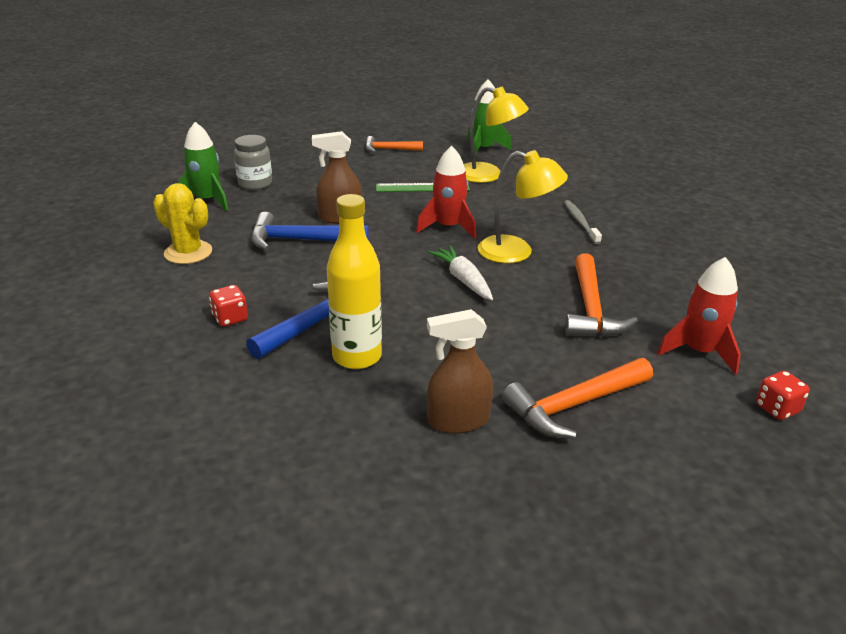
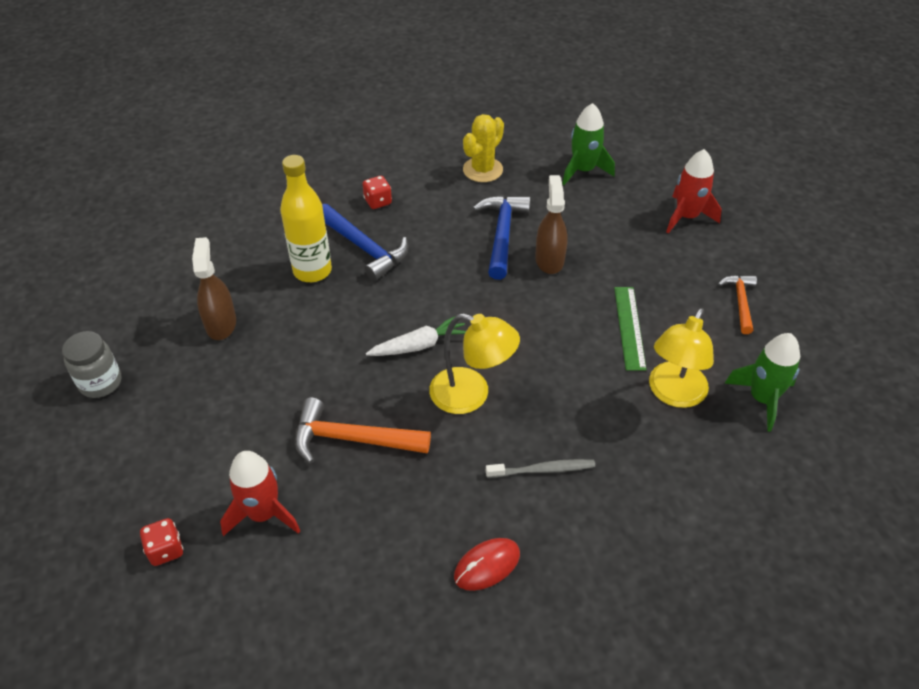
camera: 95 degrees right, 15 degrees up
grey jar [234,135,272,190] -> grey jar moved to [62,331,121,398]
red rocket [416,146,476,239] -> red rocket moved to [666,149,722,233]
yellow lamp [478,150,568,263] -> yellow lamp turned 90 degrees counterclockwise [429,313,520,414]
orange hammer [502,358,653,439] -> none
none -> red mouse [454,538,520,591]

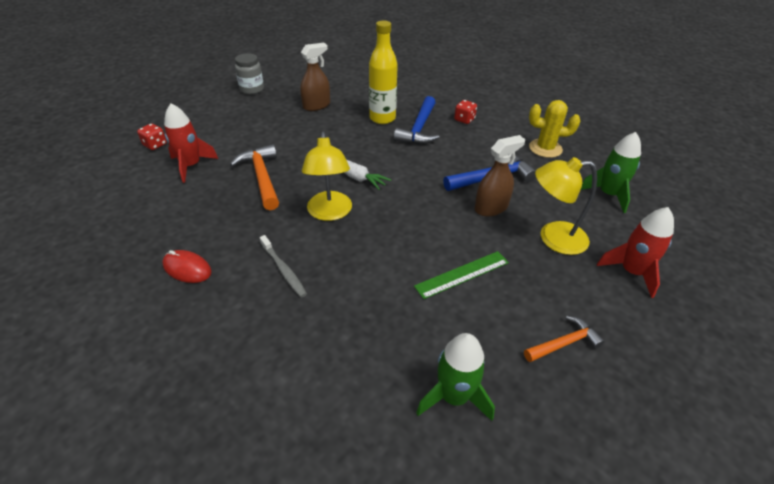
camera: 60 degrees right, 5 degrees down
yellow lamp [649,308,714,408] -> yellow lamp moved to [535,157,597,255]

